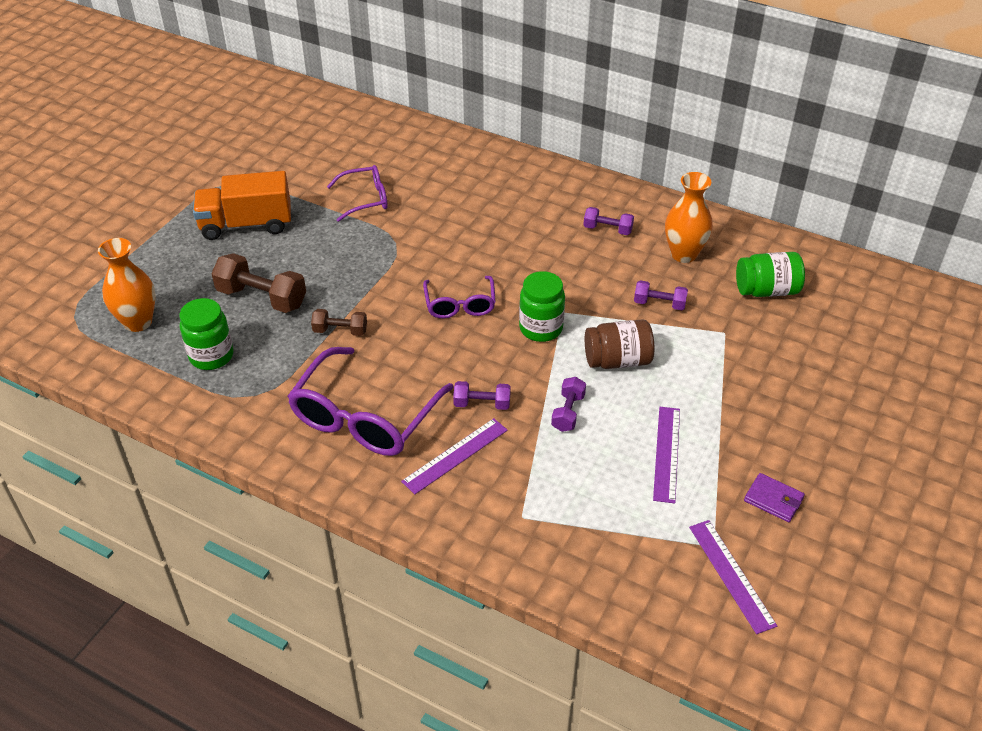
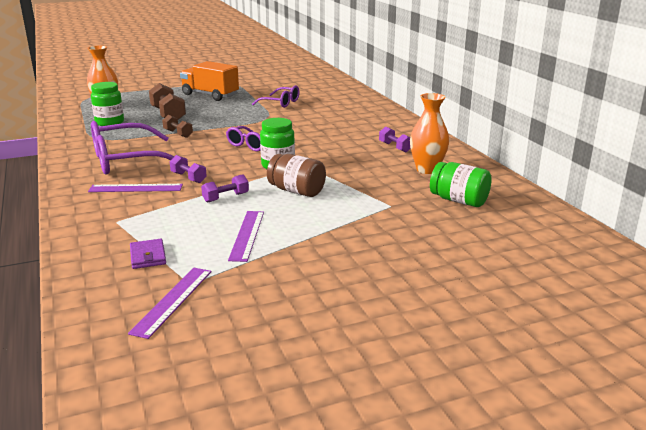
camera: 40 degrees right, 20 degrees down
purple dumbbell [634,280,688,310] -> none
purple ruler [653,407,680,503] -> purple ruler turned 45 degrees counterclockwise [228,211,264,262]
purple wallet [744,473,805,522] -> purple wallet moved to [130,239,166,269]

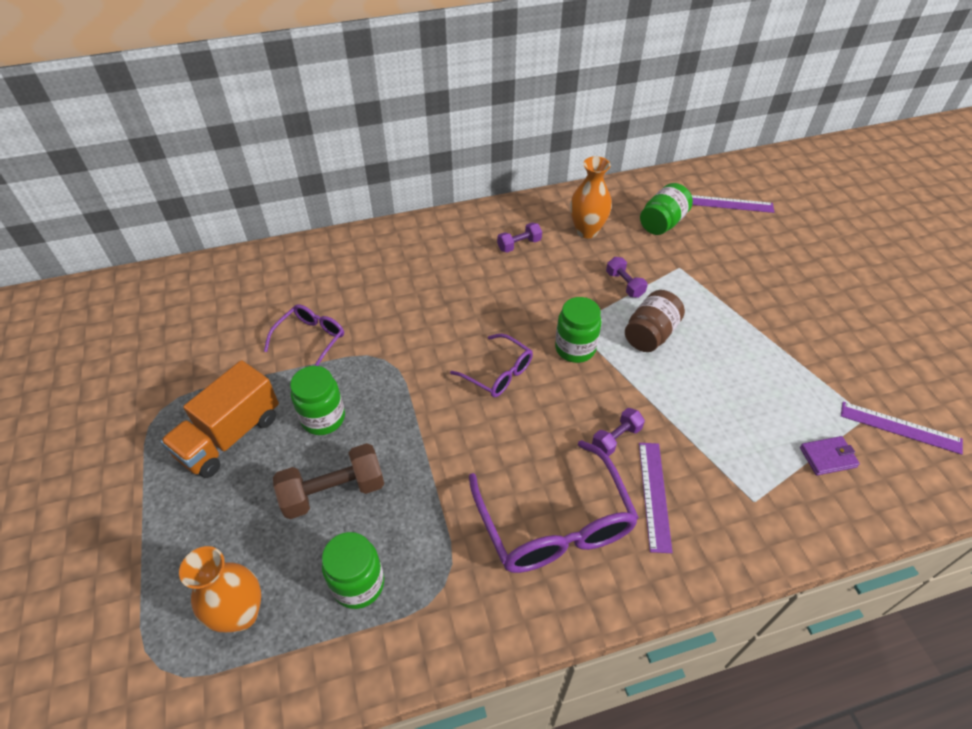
camera: 85 degrees left, 25 degrees up
brown dumbbell [162,115,193,138] -> none
purple dumbbell [201,174,249,203] -> purple dumbbell moved to [606,257,648,298]
purple ruler [228,211,264,262] -> purple ruler moved to [692,195,774,213]
none -> green jar [290,366,345,435]

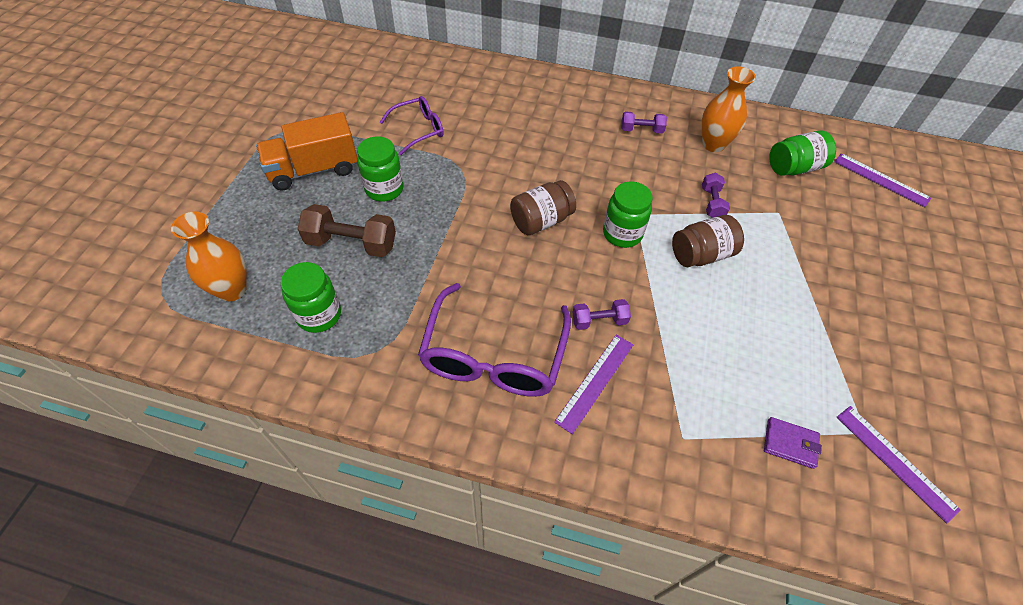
camera: 30 degrees right, 5 degrees up
purple glasses [450,334,533,397] -> brown jar [510,180,576,235]

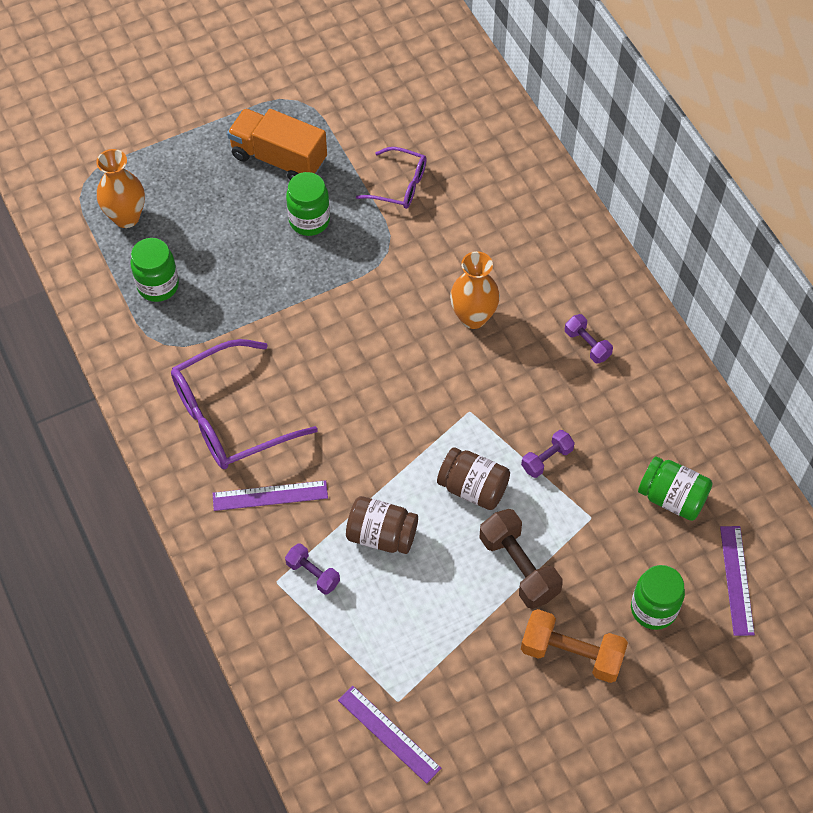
camera: 50 degrees right, 5 degrees up
brown dumbbell [298,204,396,257] -> brown dumbbell moved to [480,509,563,609]
brown jar [510,180,576,235] -> brown jar moved to [346,496,418,554]
purple dumbbell [572,299,631,330] -> purple dumbbell moved to [285,543,340,595]
green jar [603,181,653,248] -> green jar moved to [631,565,685,630]
orange vase [702,66,756,152] -> orange vase moved to [450,251,500,329]
purple wallet [764,417,822,469] -> none
purple ruler [837,406,961,524] -> purple ruler turned 60 degrees counterclockwise [338,686,441,784]
none -> orange dumbbell [521,609,628,683]

